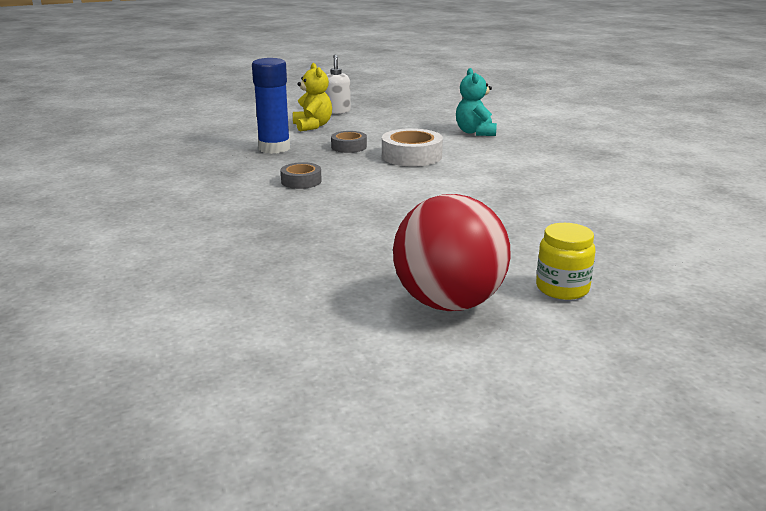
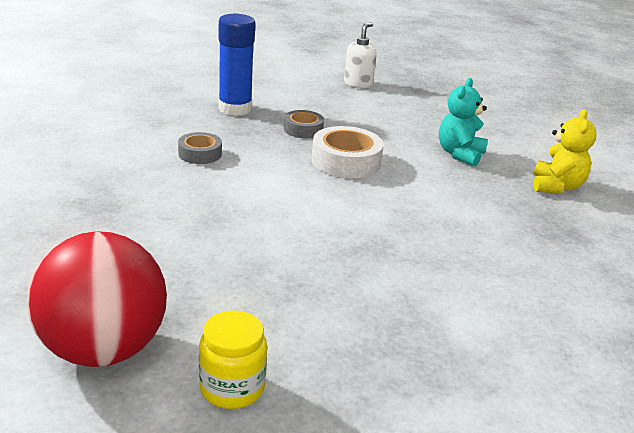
camera: 30 degrees right, 5 degrees up
yellow teddy bear [293,63,332,132] -> yellow teddy bear moved to [534,109,597,194]

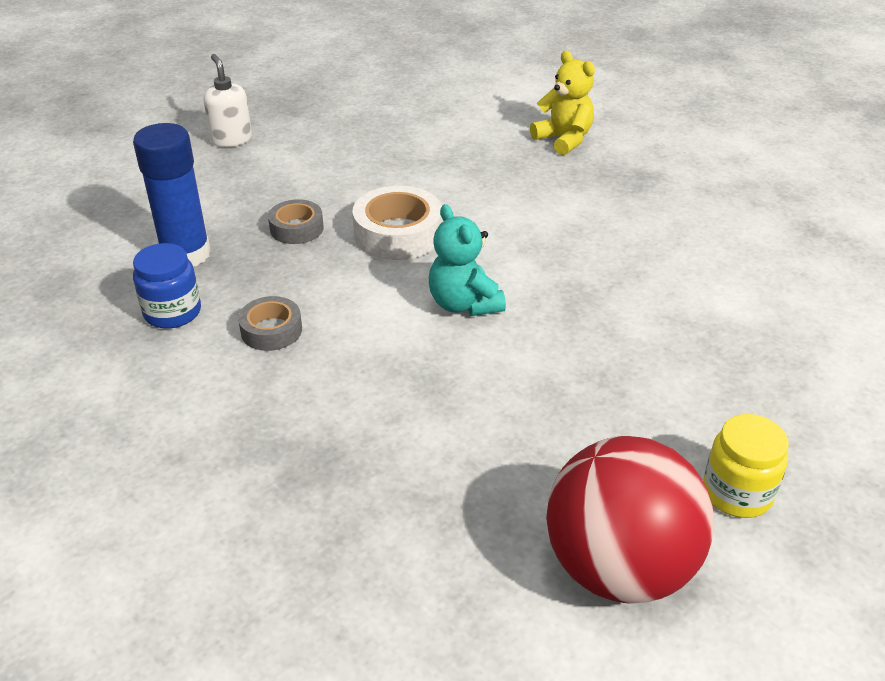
camera: 50 degrees left, 10 degrees up
turquoise teddy bear [439,78,487,167] -> turquoise teddy bear moved to [429,204,506,316]
none -> blue jar [133,243,201,329]

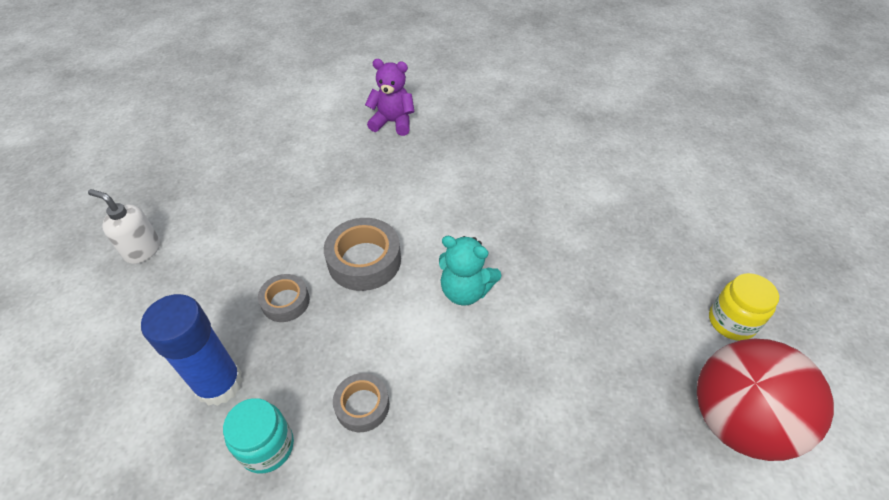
camera: 40 degrees left, 10 degrees up
blue jar [133,243,201,329] -> turquoise jar [223,398,294,473]
white tape [353,186,442,260] -> grey tape [324,218,401,291]
yellow teddy bear [530,51,595,155] -> purple teddy bear [365,59,415,136]

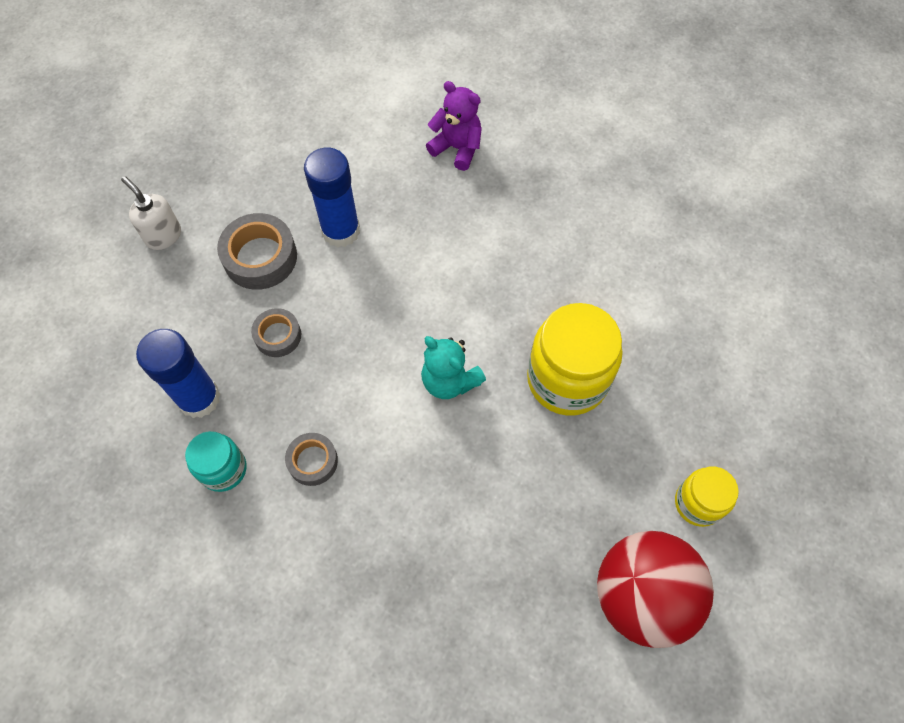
camera: 20 degrees right, 15 degrees up
grey tape [324,218,401,291] -> grey tape moved to [217,213,297,290]
none -> blue glue stick [304,148,360,248]
none -> yellow jar [527,303,623,416]

